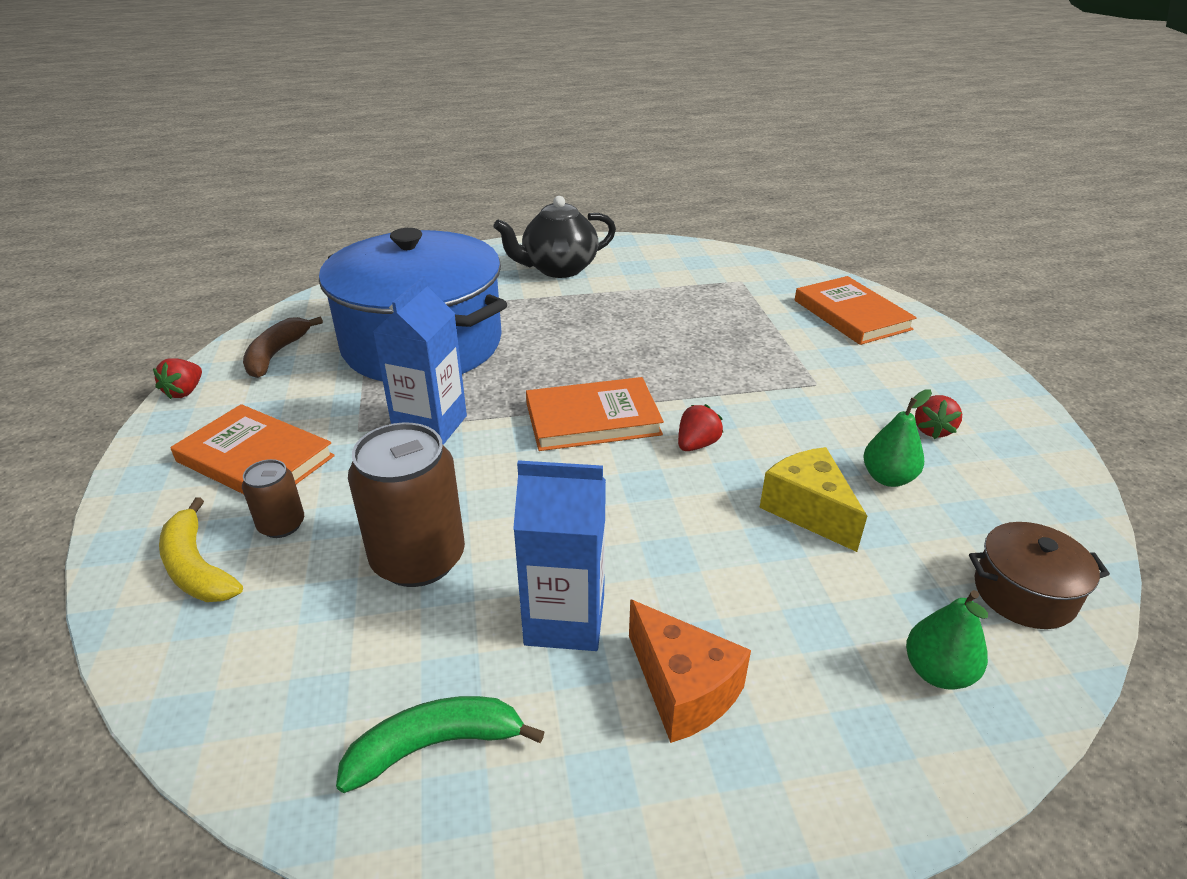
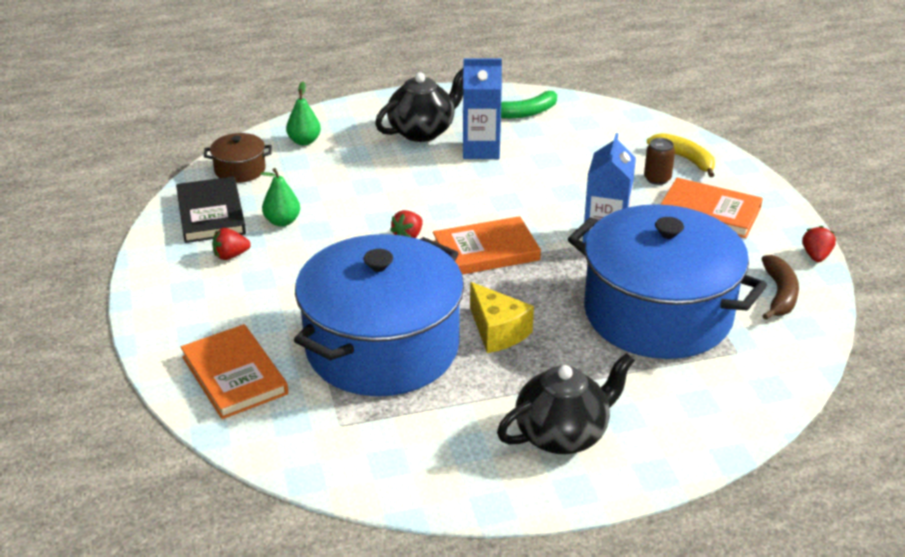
camera: 175 degrees right, 0 degrees up
brown can [348,423,465,587] -> none
orange cheese [629,599,751,743] -> black teapot [375,68,463,142]
yellow cheese [759,447,867,552] -> yellow cheese moved to [470,282,534,353]
red strawberry [915,395,962,439] -> red strawberry turned 120 degrees counterclockwise [212,228,251,260]
none -> black book [176,176,246,243]
none -> blue pot [294,234,464,396]

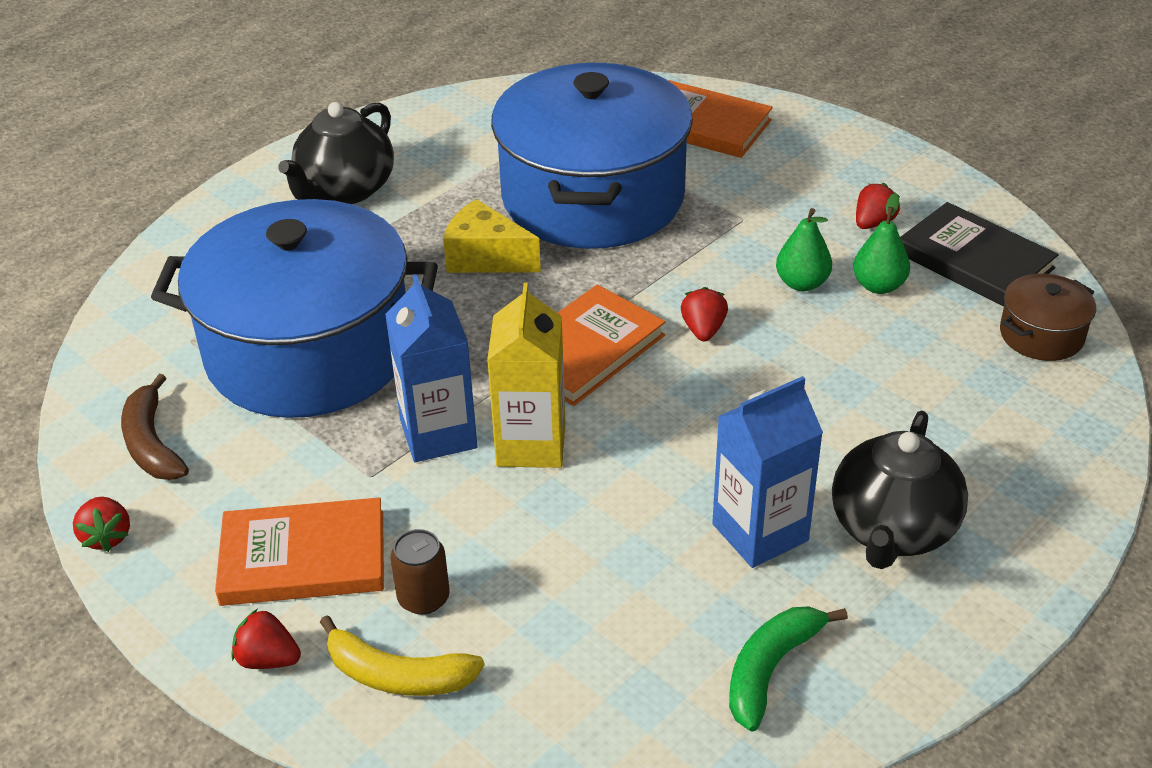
camera: 150 degrees right, 5 degrees up
green pear [286,82,321,145] -> green pear moved to [776,208,832,291]
none -> red strawberry [231,609,301,669]
none -> yellow carton [487,283,566,468]

